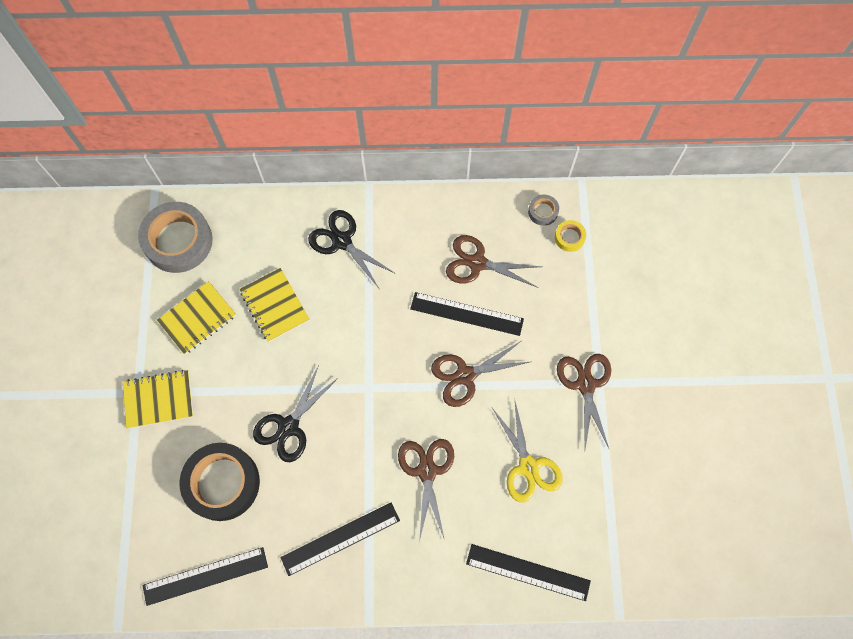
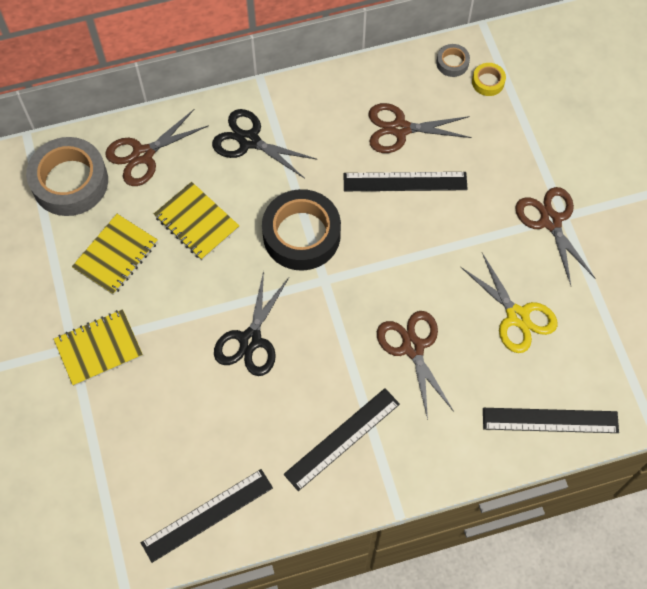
camera: 15 degrees left, 5 degrees down
black tape [180,443,260,521] -> black tape moved to [262,189,341,270]
brown scissors [431,341,529,407] -> brown scissors moved to [105,109,209,186]

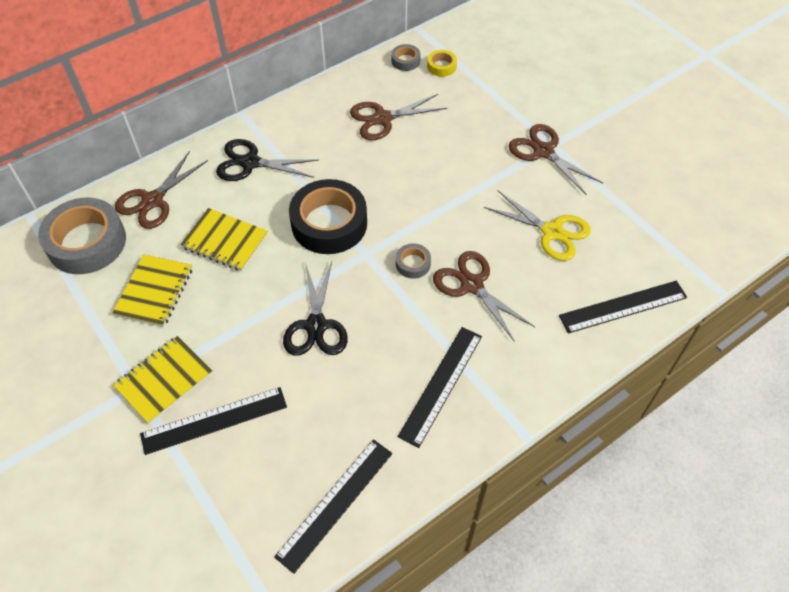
camera: 20 degrees left, 10 degrees down
black ruler [344,172,468,191] -> black ruler moved to [140,387,287,455]
none -> grey tape [396,244,431,279]

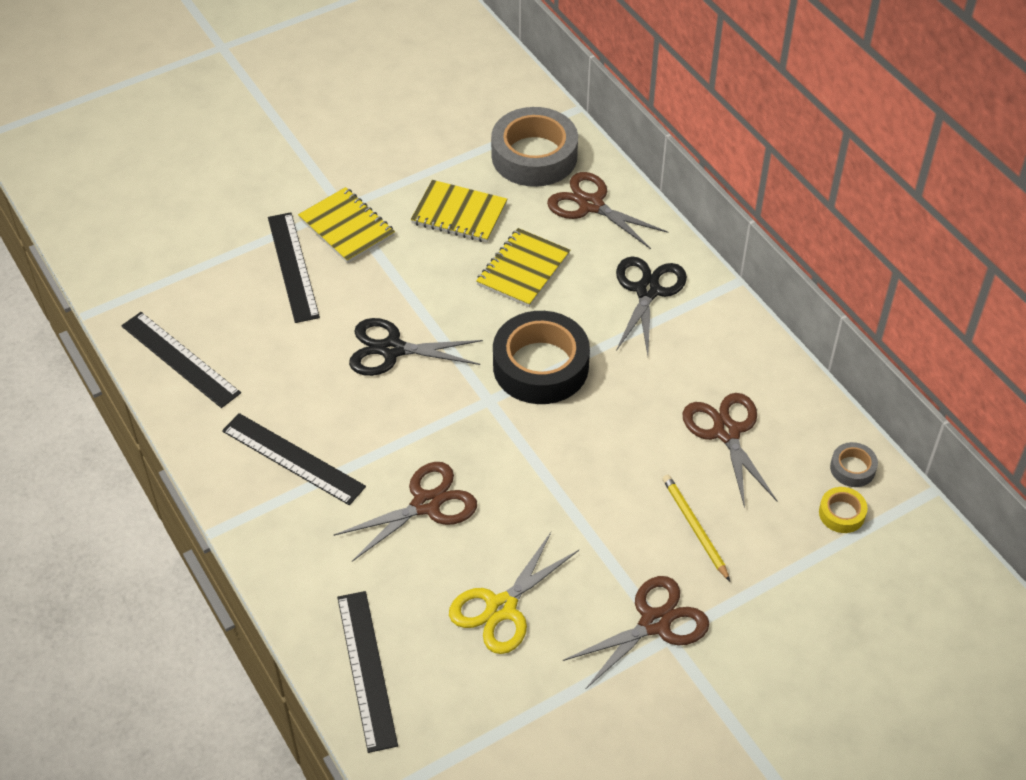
camera: 95 degrees right, 5 degrees down
grey tape [396,244,431,279] -> none
none -> yellow pencil [662,475,730,581]

